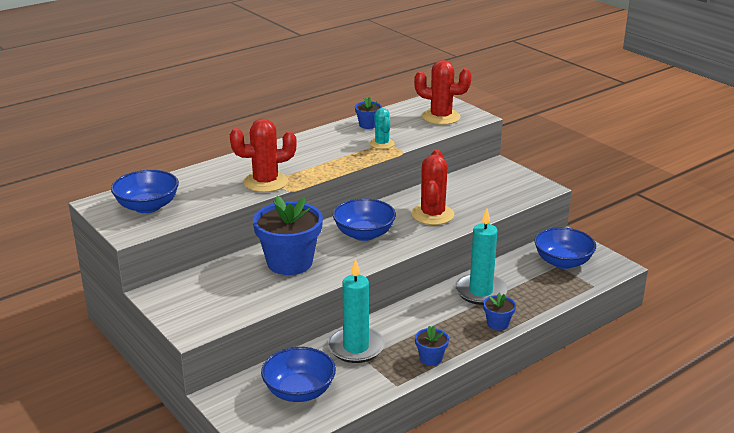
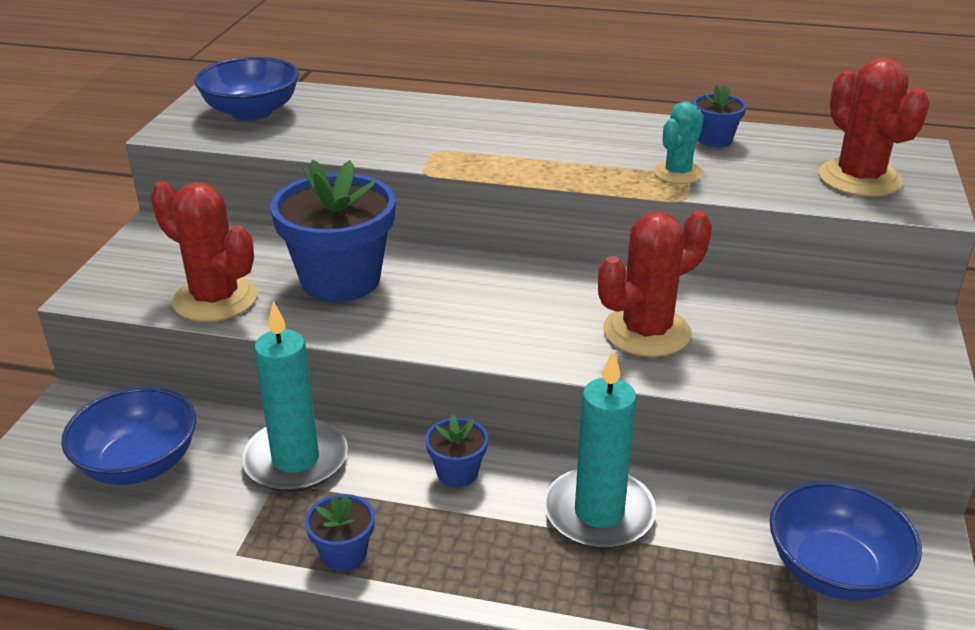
camera: 50 degrees right, 5 degrees up
red cactus [230,119,297,192] -> red cactus moved to [150,181,258,322]
blue bowl [333,198,396,241] -> none
blue flower pot [483,293,516,331] -> blue flower pot moved to [425,415,488,488]

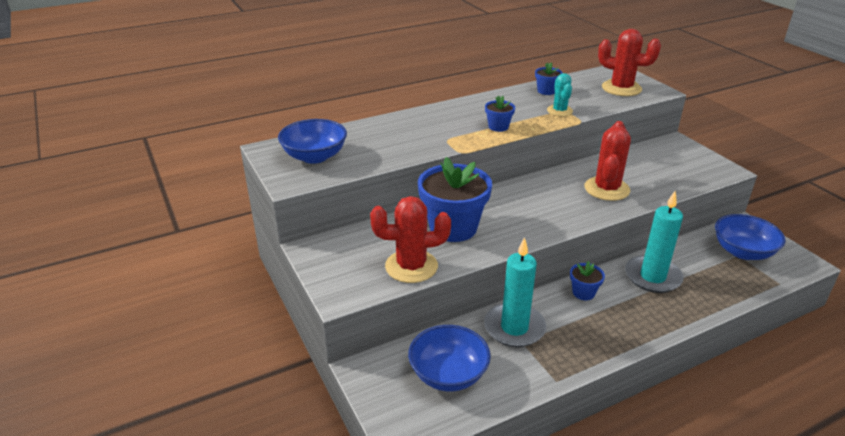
camera: 40 degrees left, 0 degrees up
blue flower pot [305,494,375,572] -> blue flower pot moved to [485,95,515,132]

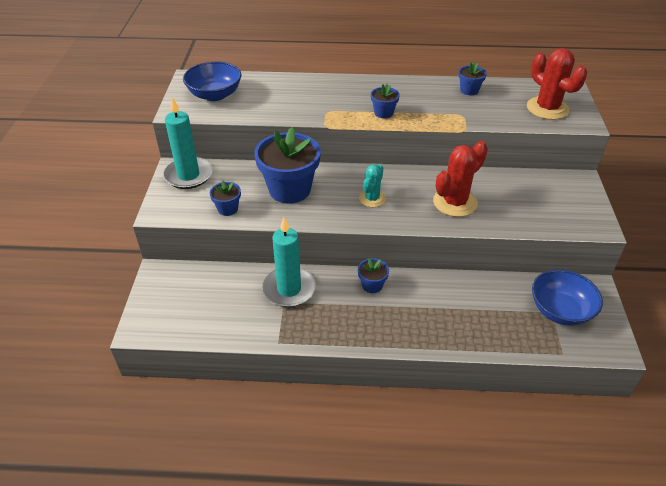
camera: 30 degrees right, 10 degrees up
red cactus [370,196,451,283] -> blue flower pot [210,181,241,216]
blue bowl [408,325,491,391] -> none
turquoise cactus [547,73,573,116] -> turquoise cactus moved to [359,164,386,207]
turquoise candle [625,191,684,293] -> turquoise candle moved to [163,97,213,189]

